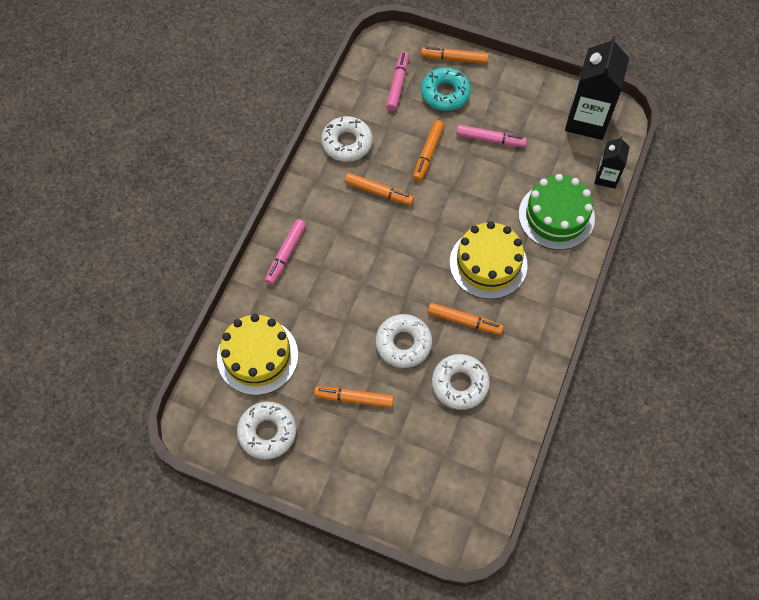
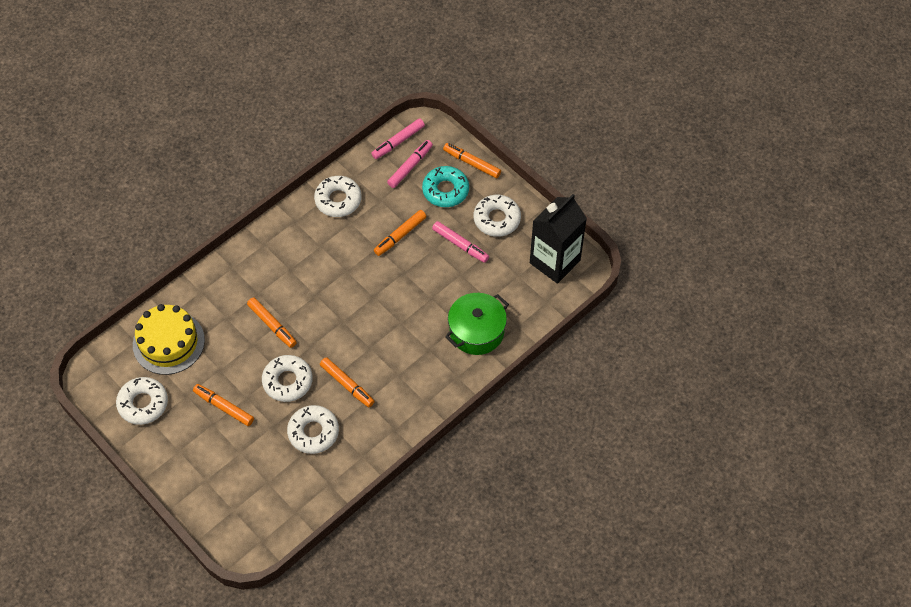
camera: 25 degrees right, 5 degrees down
pink marker [265,219,306,285] -> pink marker moved to [371,118,425,159]
orange marker [345,173,414,205] -> orange marker moved to [247,297,297,348]
yellow cake [450,221,527,299] -> none
green cake [518,174,595,250] -> green pot [445,293,509,355]
black carton [594,136,630,189] -> none
none -> white donut [474,195,521,237]

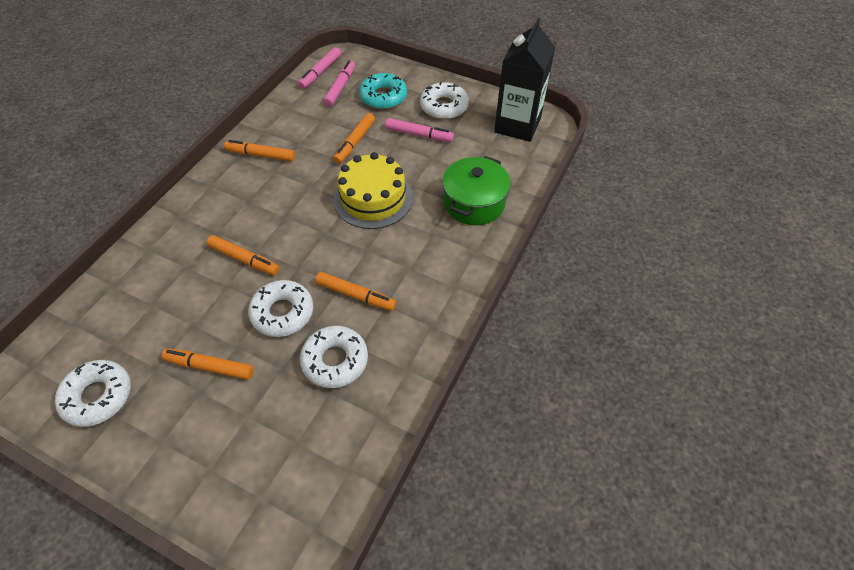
camera: 20 degrees left, 5 degrees down
yellow cake [133,304,205,375] -> yellow cake moved to [334,152,413,229]
white donut [314,176,362,217] -> none
orange marker [443,143,501,178] -> orange marker moved to [224,140,295,162]

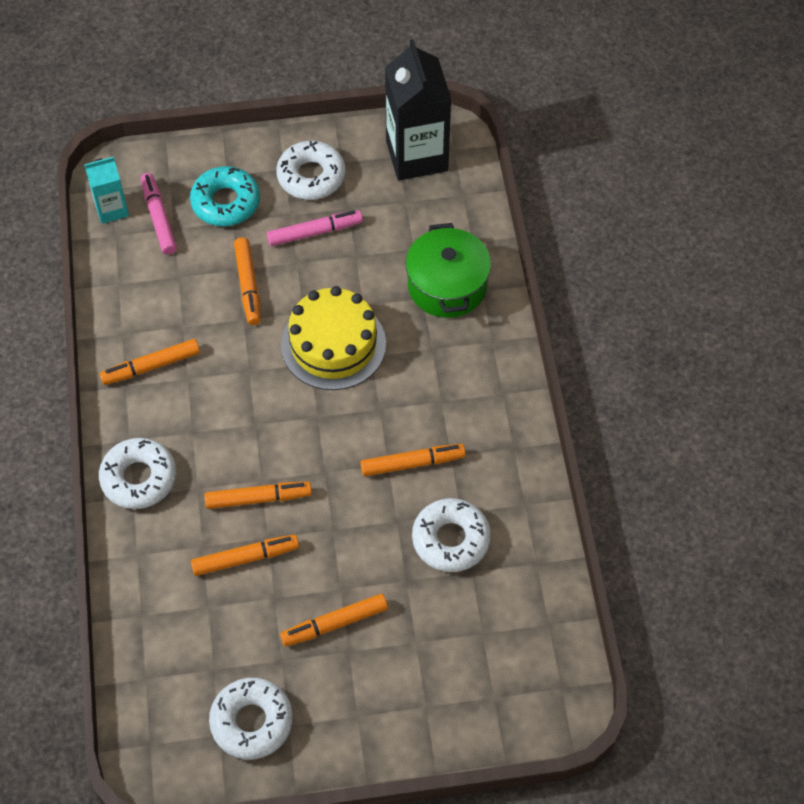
camera: 35 degrees left, 5 degrees up
white donut [248,280,313,337] -> white donut moved to [99,438,176,509]
pink marker [298,47,341,89] -> turquoise carton [84,157,129,224]
none -> orange marker [191,534,299,576]

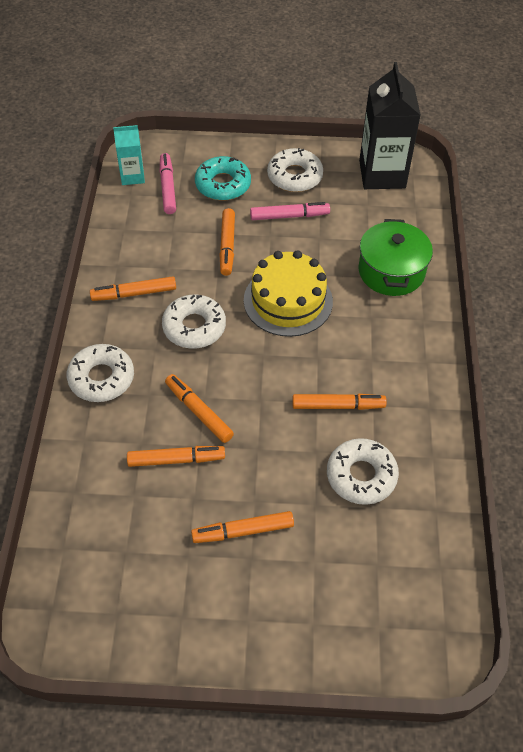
camera: 10 degrees right, 5 degrees down
orange marker [205,481,312,509] -> orange marker turned 135 degrees counterclockwise [165,374,234,443]
white donut [209,678,293,759] -> white donut moved to [162,295,226,349]

